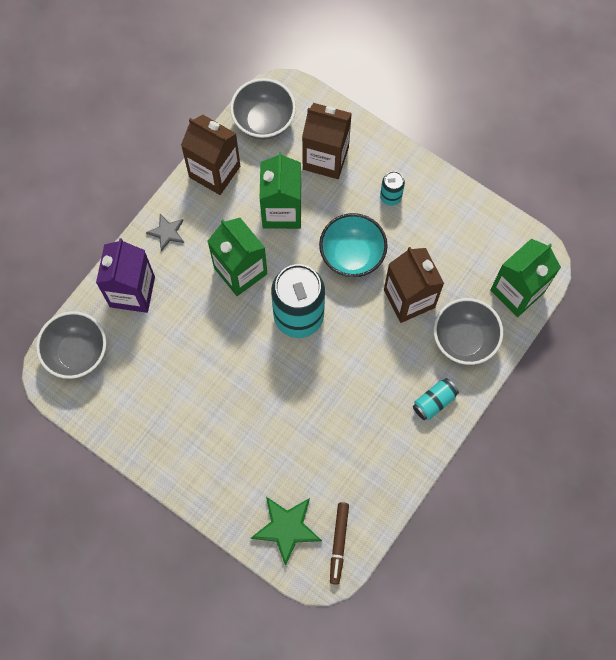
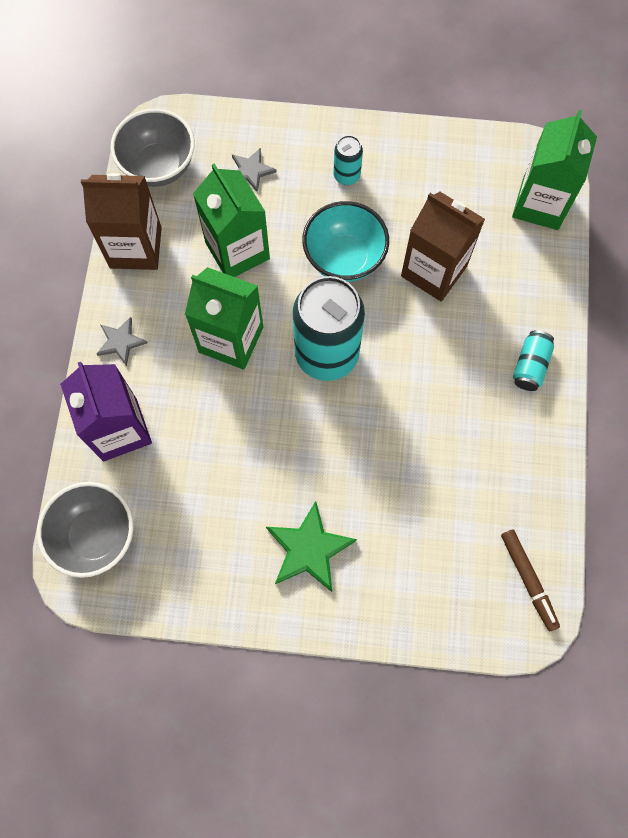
camera: 30 degrees left, 0 degrees up
green star [251,497,322,566] -> green star moved to [266,501,357,592]
brown carton [302,103,352,179] -> grey star [232,148,276,192]
grey bowl [434,298,503,365] -> none

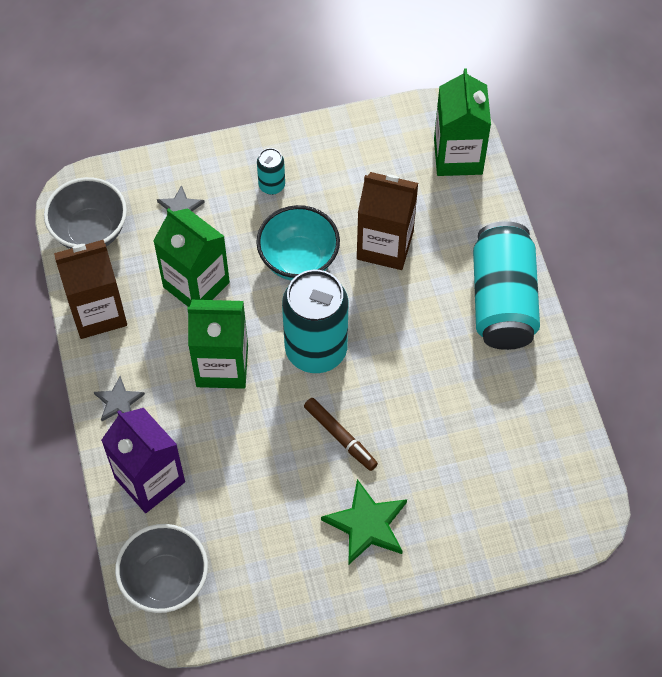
camera: 20 degrees left, 10 degrees down
brown marker [501,529,560,631] -> brown marker moved to [304,398,378,471]
turquoise can [513,330,554,391] -> turquoise can [473,221,540,350], size x2.21

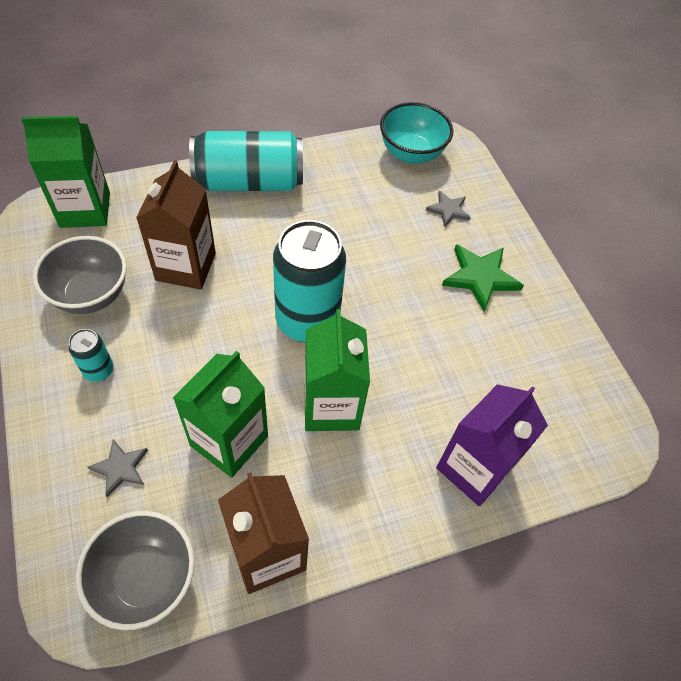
camera: 100 degrees left, 5 degrees down
grey star [94,376,145,421] -> grey star moved to [425,191,470,227]
grey bowl [115,524,208,613] -> grey bowl moved to [33,236,127,314]
turquoise bowl [256,205,340,281] -> turquoise bowl moved to [380,102,454,164]
brown marker [304,398,378,471] -> none

